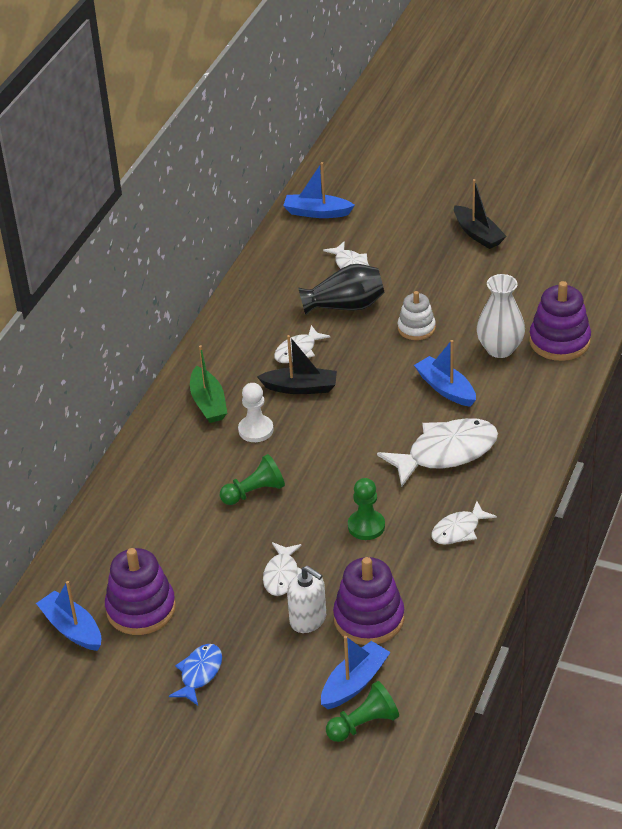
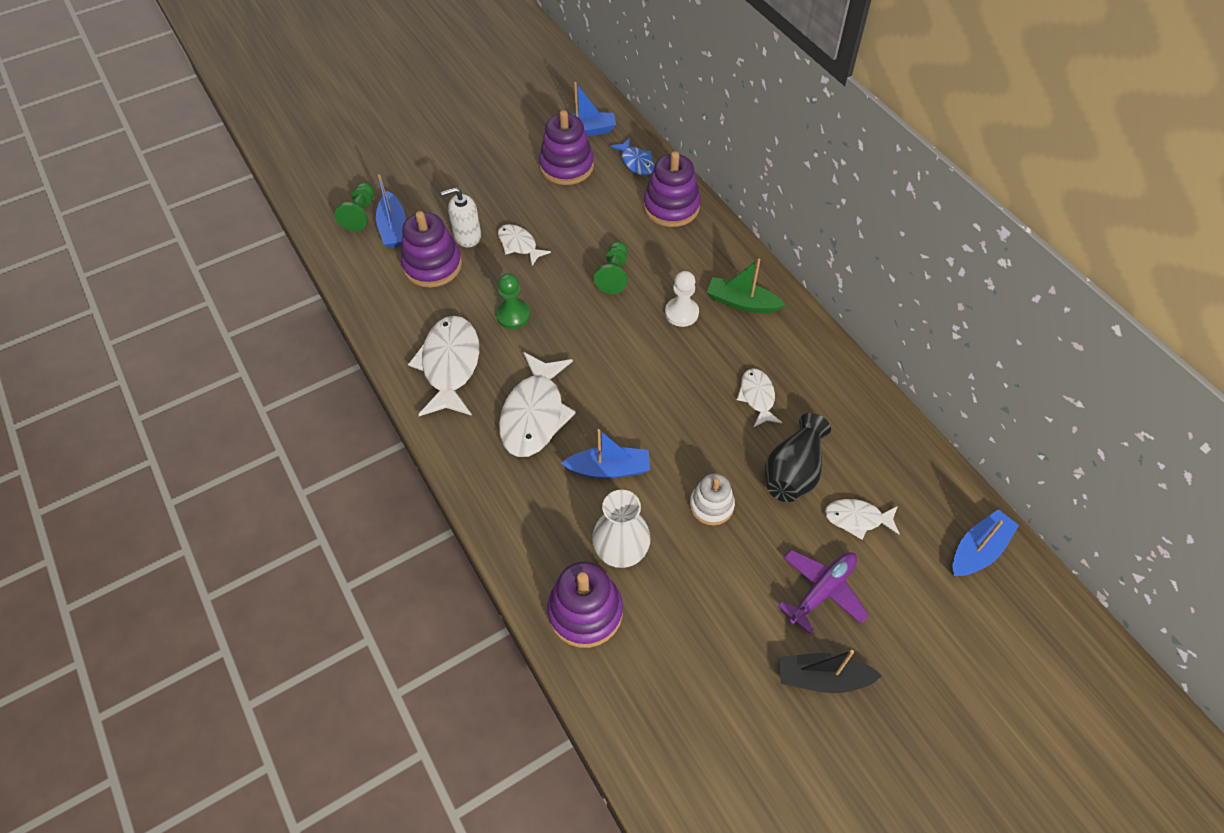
camera: 125 degrees right, 15 degrees up
blue fish [169,644,222,705] -> blue fish moved to [610,137,654,176]
black boat [257,335,337,394] -> none
white fish [431,501,497,545] -> white fish [408,316,479,416], size x1.81
none -> purple stacking toy [643,151,700,227]
none -> purple plane [778,550,869,634]

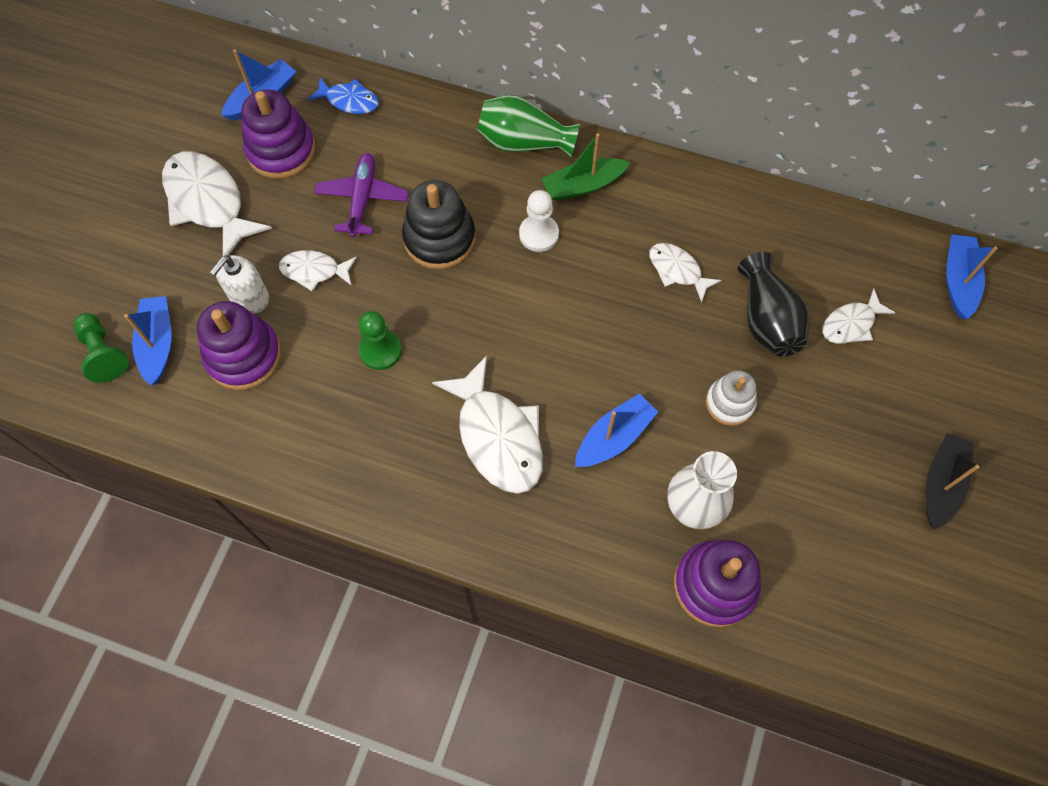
camera: 40 degrees left, 10 degrees up
blue boat [376,174,406,248] -> blue boat turned 135 degrees counterclockwise [124,296,172,386]
white fish [408,316,479,416] -> white fish moved to [162,152,272,256]
green pawn [594,241,628,294] -> black stacking toy [402,180,476,269]
purple stacking toy [643,151,700,227] -> none
purple plane [778,550,869,634] -> purple plane moved to [314,153,409,238]
black boat [779,650,882,693] -> black boat turned 150 degrees clockwise [926,433,979,530]
none -> green vase [477,95,580,157]

